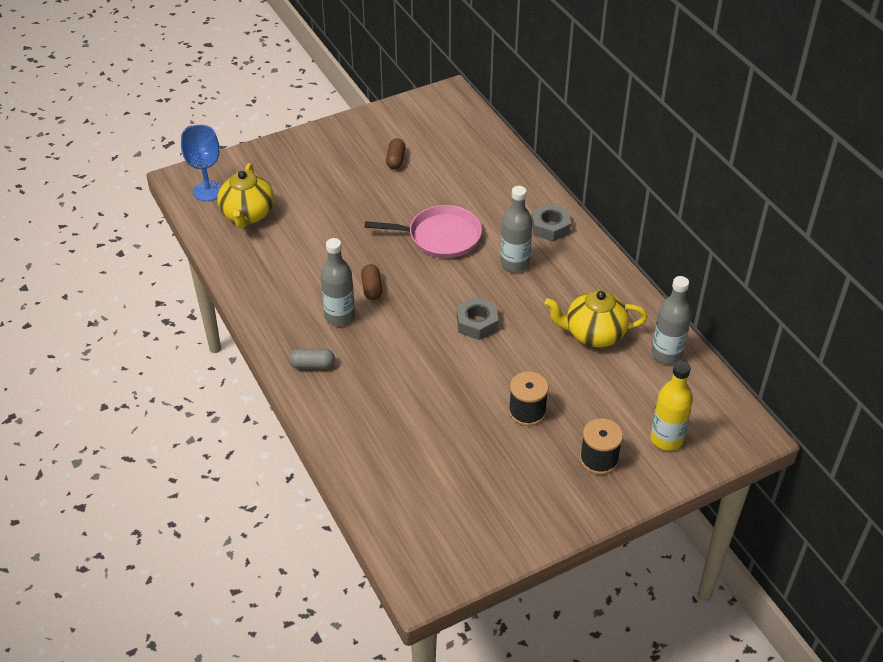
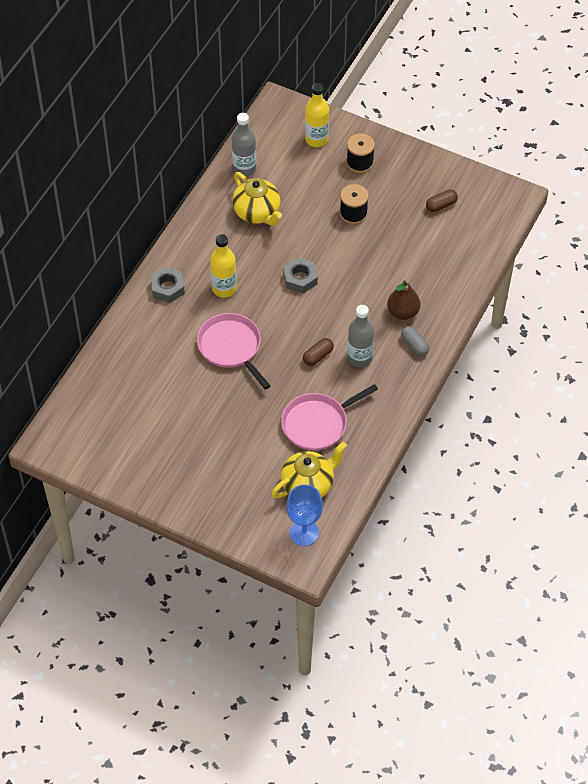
camera: 125 degrees left, 10 degrees up
brown capsule [386,138,406,169] -> brown capsule moved to [426,189,458,212]
grey bottle [500,186,532,272] -> yellow bottle [210,234,237,298]
none -> pink pan [281,384,378,451]
none -> brown pear [387,280,421,320]

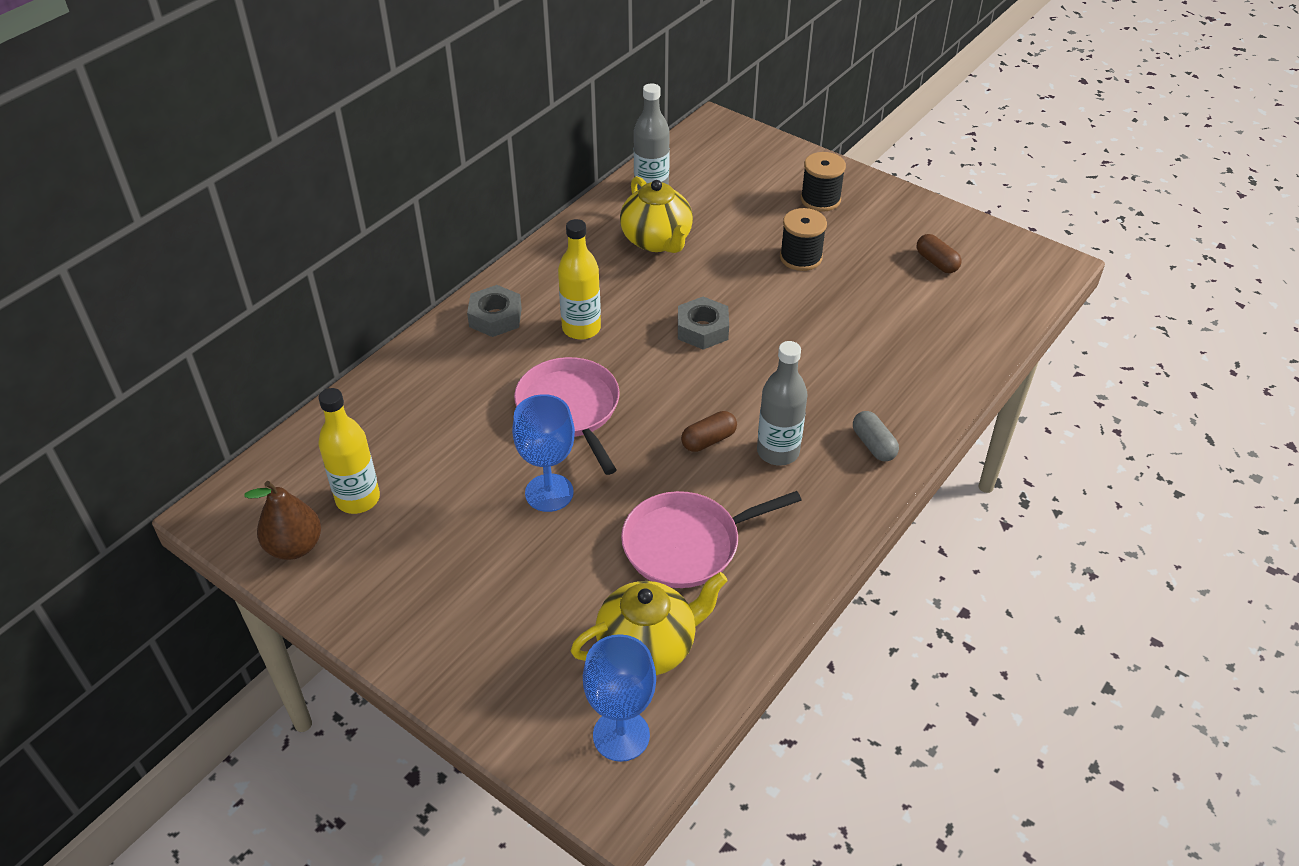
camera: 10 degrees right, 10 degrees down
yellow bottle [305,83,329,147] -> yellow bottle moved to [318,388,380,514]
brown pear [387,280,421,320] -> brown pear moved to [244,481,321,560]
brown capsule [426,189,458,212] -> brown capsule turned 75 degrees clockwise [916,234,962,273]
none -> blue goblet [512,394,575,512]

